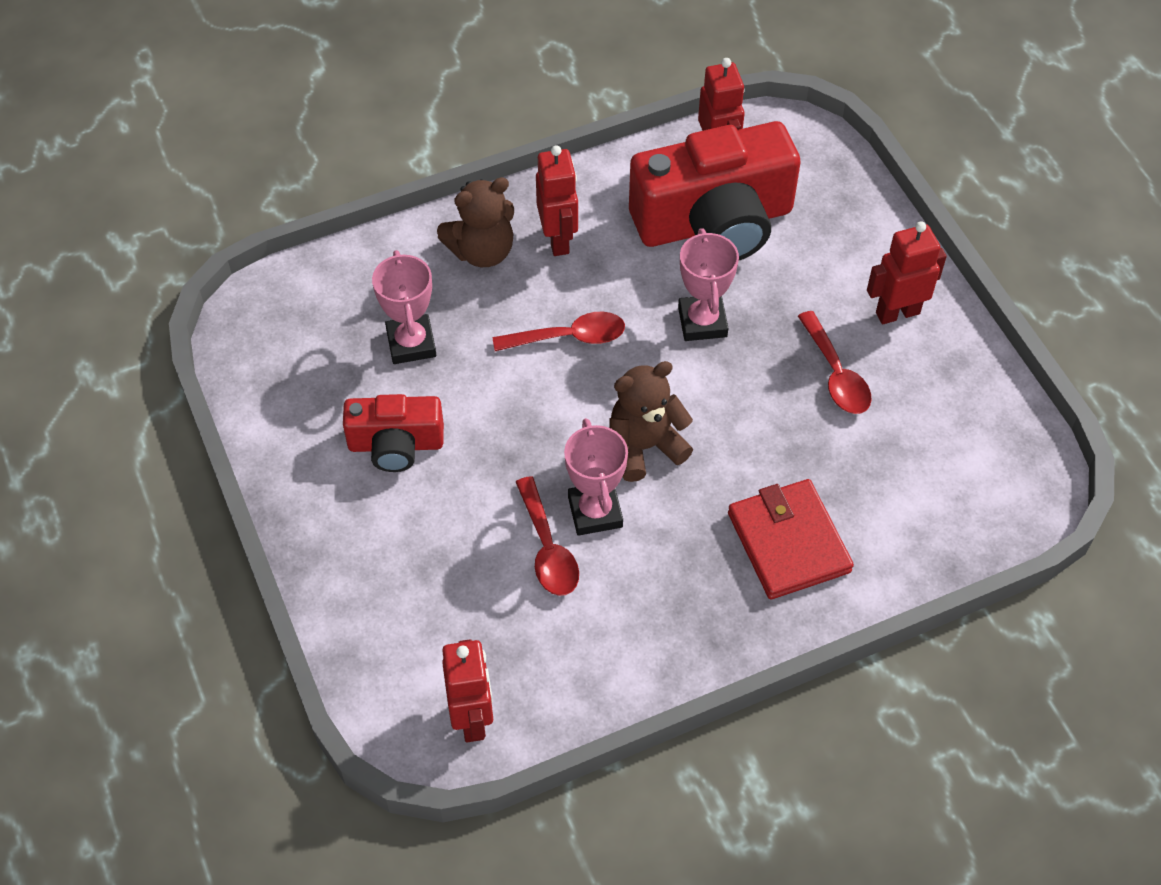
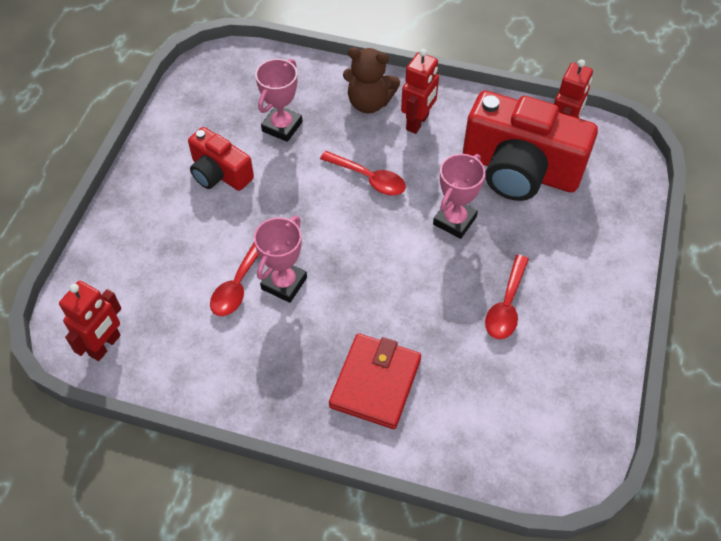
camera: 40 degrees right, 0 degrees up
brown teddy bear [609,361,693,482] -> none
red robot [867,221,947,324] -> none

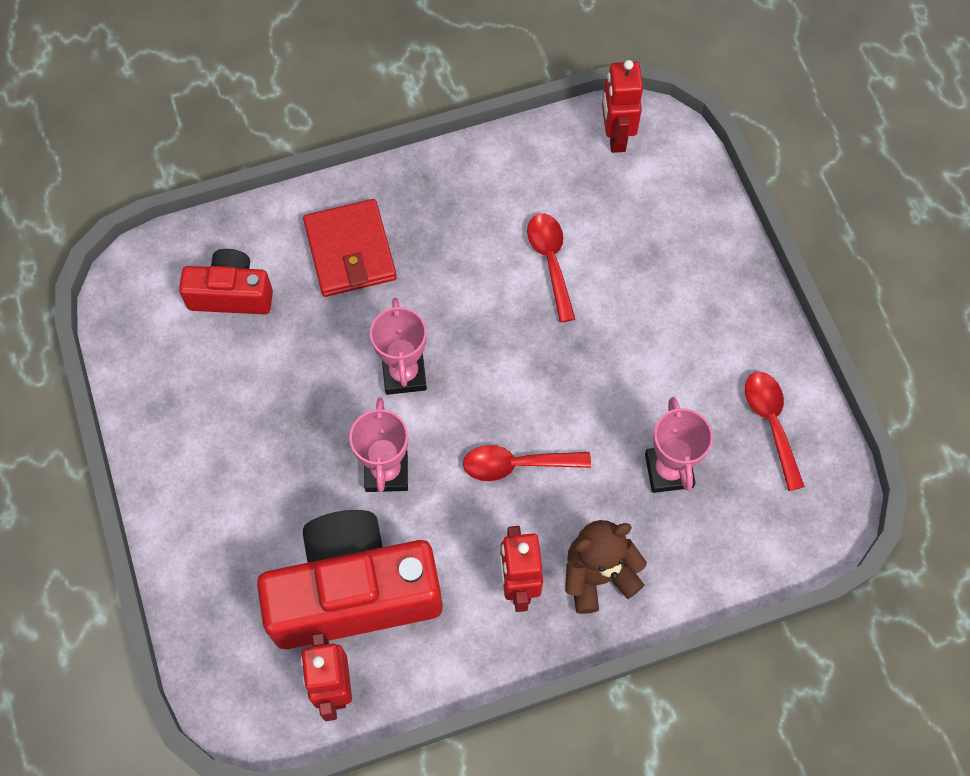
camera: 145 degrees right, 10 degrees up
red camera [188,127,254,191] -> red camera moved to [179,249,273,314]
pink trophy [254,216,307,303] -> pink trophy moved to [370,298,427,395]
red spoon [485,255,529,339] -> red spoon moved to [745,372,805,491]

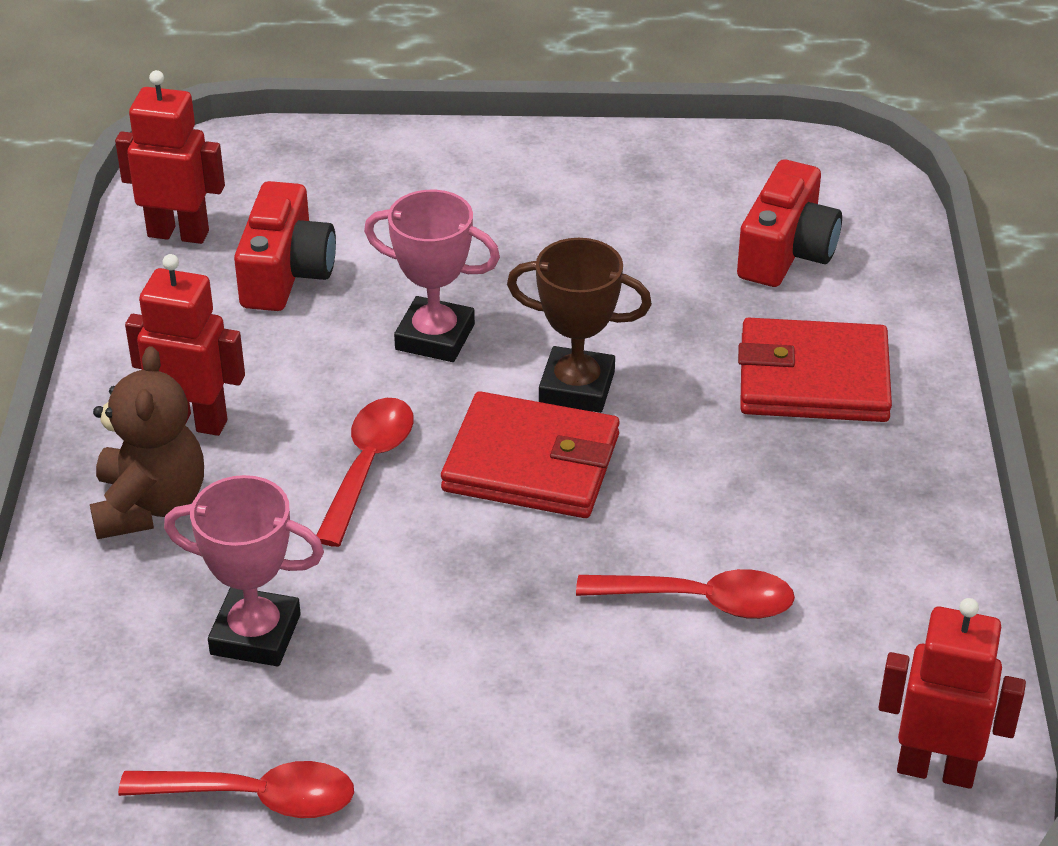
camera: 110 degrees right, 25 degrees down
red camera [257,510,443,649] -> red camera [234,181,336,311], size x0.55
pink trophy [370,298,427,395] -> brown trophy [507,238,652,413]
none -> red wallet [441,391,620,518]

